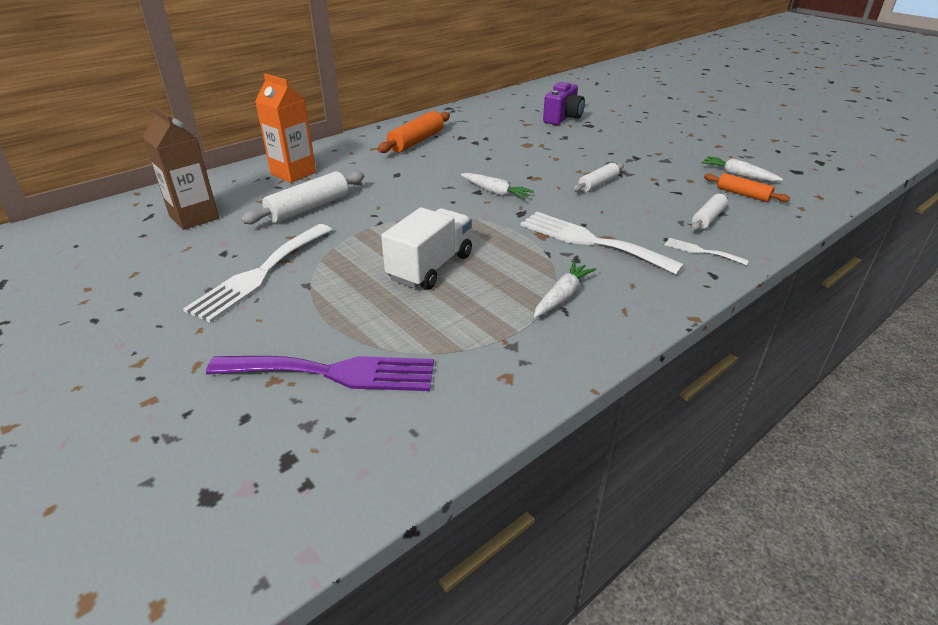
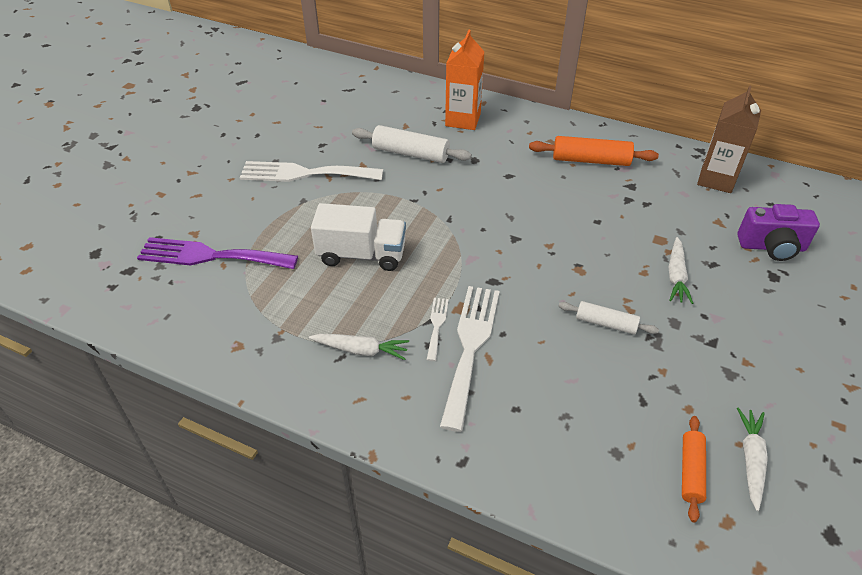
camera: 65 degrees right, 10 degrees up
brown carton [143,106,219,230] -> brown carton moved to [697,85,761,193]
purple fork [206,356,434,391] -> purple fork turned 120 degrees clockwise [137,237,298,269]
white carrot [461,173,534,200] -> white carrot moved to [669,237,693,304]
white fork [665,238,749,265] -> white fork moved to [427,298,449,361]
white rolling pin [691,193,728,231] -> none

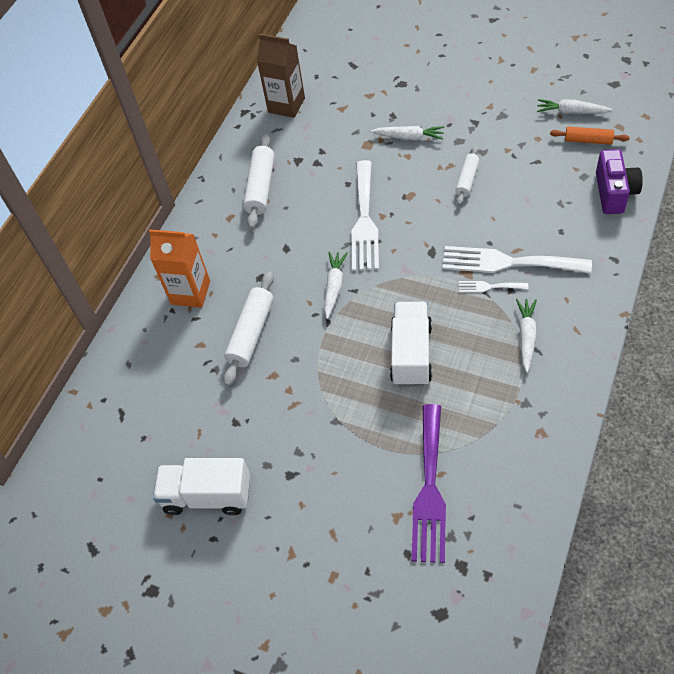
camera: 85 degrees left, 10 degrees up
white fork [240,161,383,182] -> white fork moved to [351,160,379,271]
orange rolling pin [529,136,659,166] -> white rolling pin [243,134,275,229]
purple camera [737,204,820,261] -> purple camera moved to [596,149,643,214]
none -> white truck [153,458,250,515]
none -> white carrot [324,251,347,319]

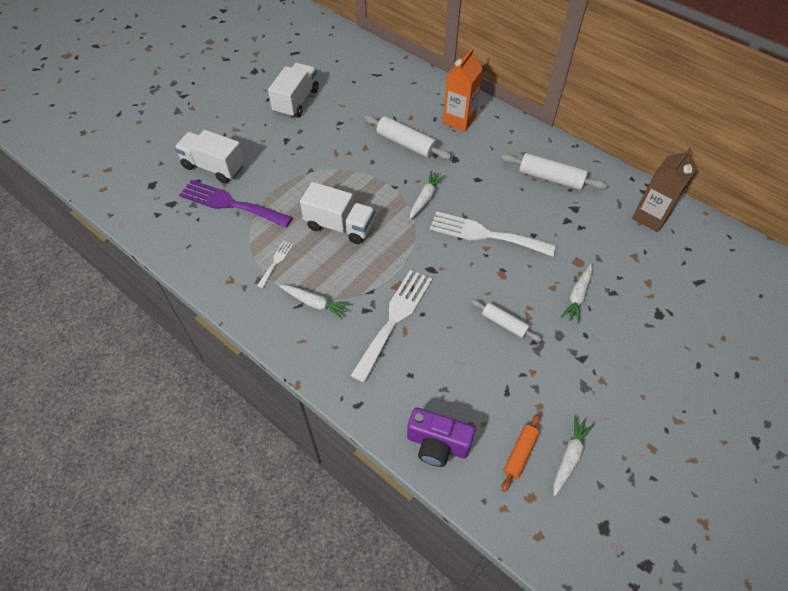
camera: 100 degrees right, 0 degrees up
white carrot [324,251,347,319] -> white carrot turned 90 degrees counterclockwise [410,171,445,219]
white fork [459,281,528,292] -> white fork moved to [257,241,293,288]
none -> white truck [174,130,245,183]

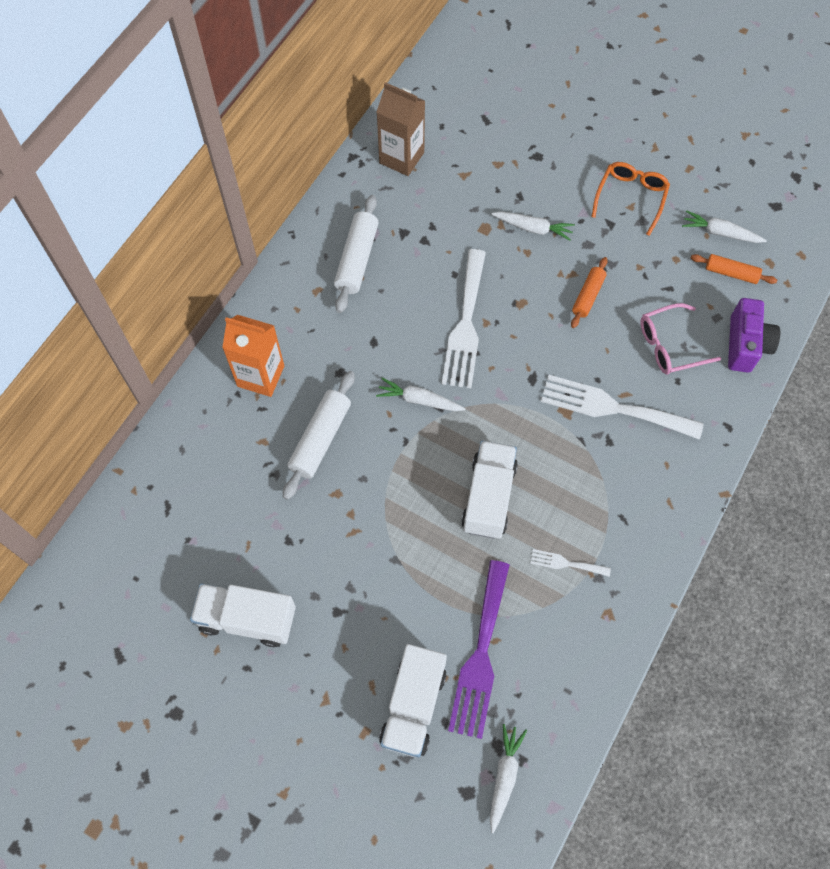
camera: 100 degrees left, 10 degrees up
white carrot [279,285,350,319] -> white carrot moved to [490,724,527,833]
white rolling pin [472,300,541,342] -> orange rolling pin [571,257,608,328]
none -> orange glasses [592,162,670,236]
none -> pink glasses [640,303,721,374]

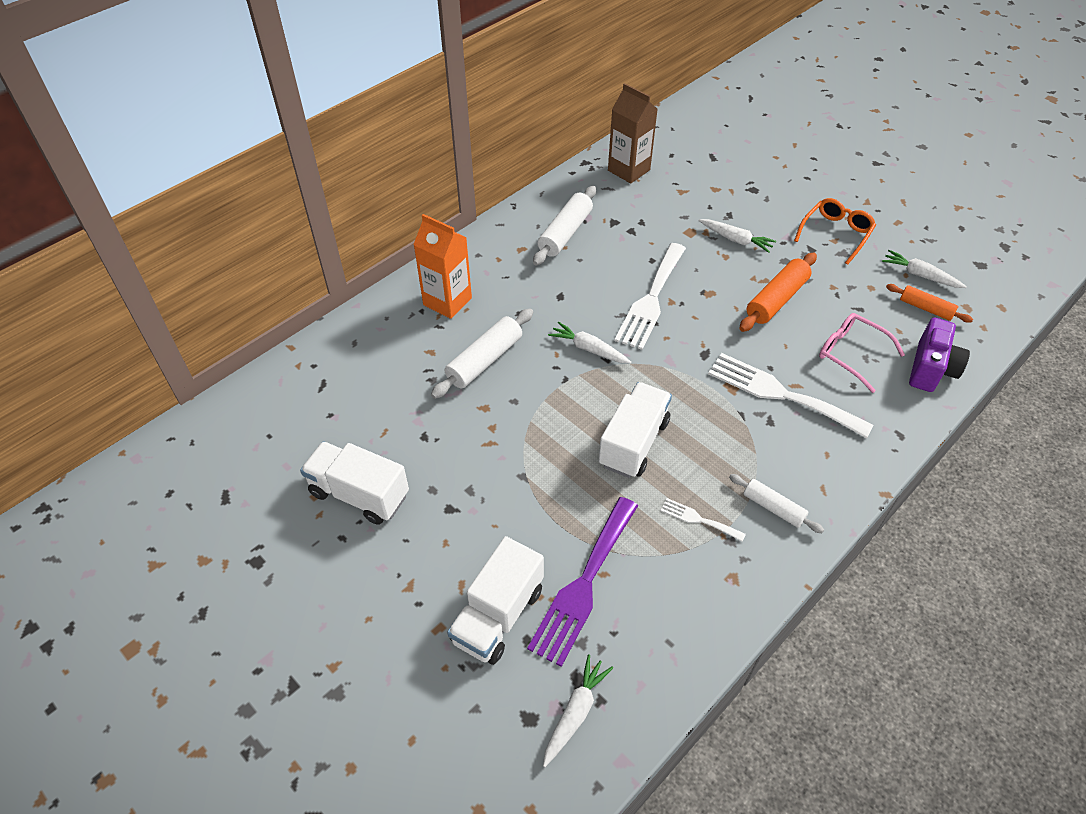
camera: 15 degrees right, 15 degrees down
orange rolling pin [571,257,608,328] -> orange rolling pin [739,253,817,332], size x1.59
pink glasses [640,303,721,374] -> pink glasses turned 45 degrees clockwise [819,313,905,393]
none -> white rolling pin [729,474,824,533]

